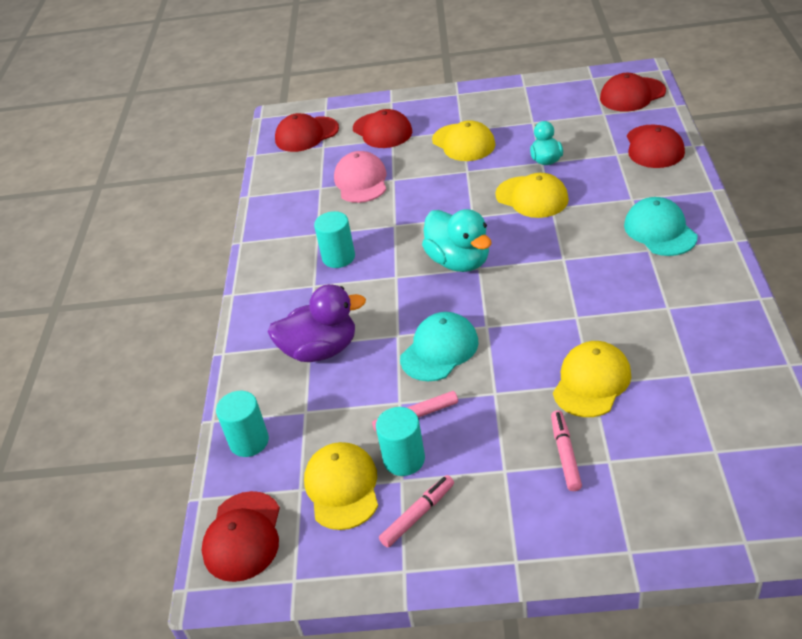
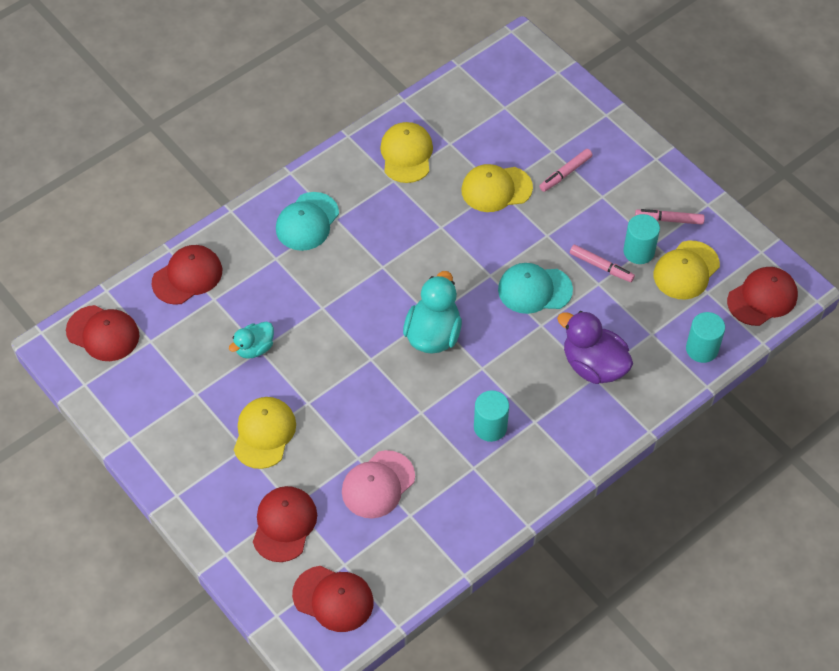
camera: 135 degrees left, 15 degrees up
yellow cap [495,173,569,218] -> yellow cap moved to [380,122,433,183]

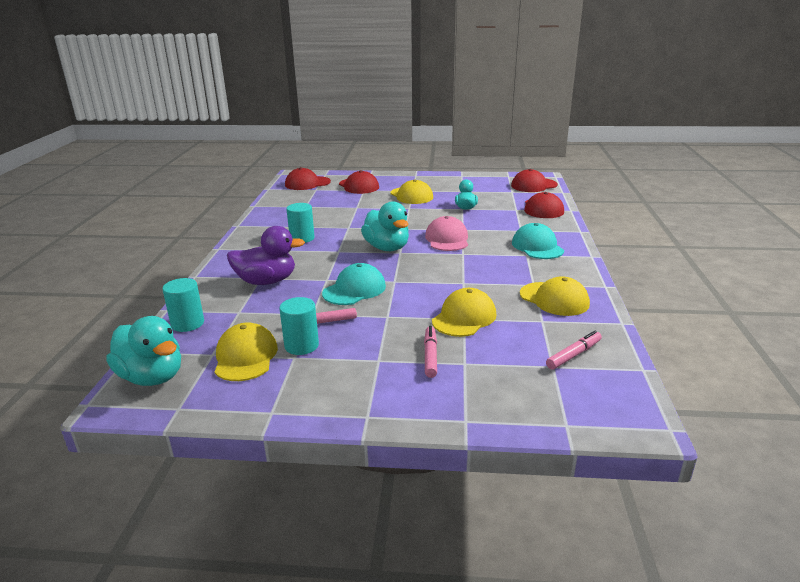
camera: 135 degrees right, 30 degrees down
pink cap [342,450,415,518] -> pink cap moved to [425,216,468,251]
pink marker [635,209,705,225] -> pink marker moved to [546,331,602,370]
red cap [727,267,798,326] -> turquoise duck [106,316,181,386]

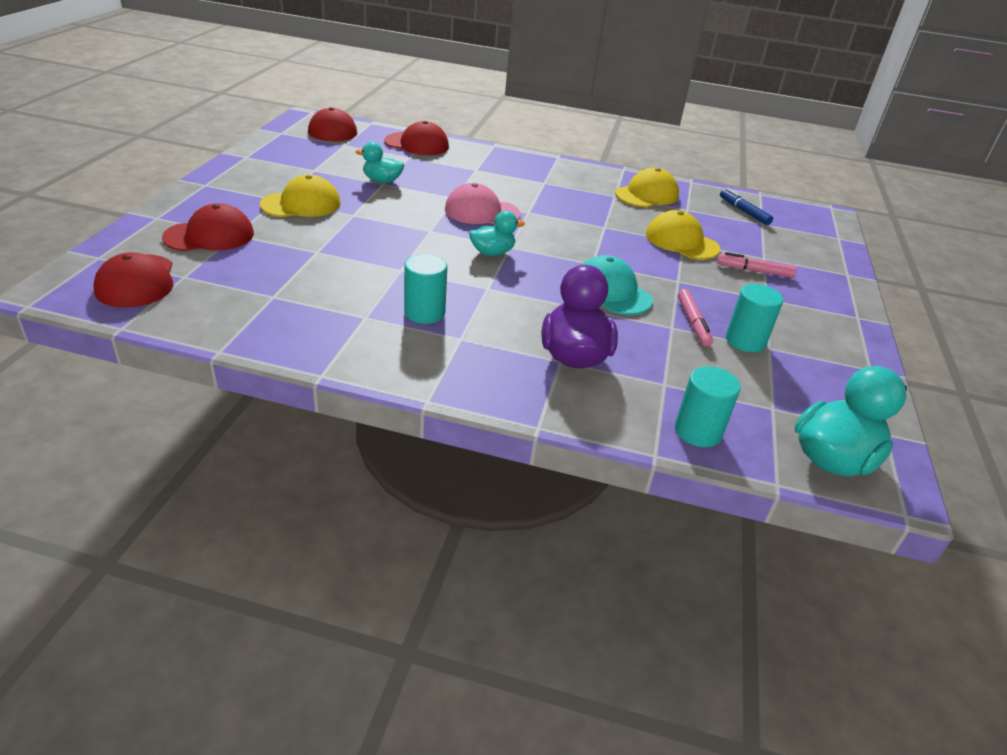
camera: 85 degrees left, 10 degrees up
yellow cap [214,323,278,381] -> none
turquoise duck [361,201,409,251] -> turquoise duck [469,211,525,256], size x0.60
turquoise cap [512,223,564,259] -> none
pink marker [546,331,602,370] -> blue marker [720,188,773,225]

